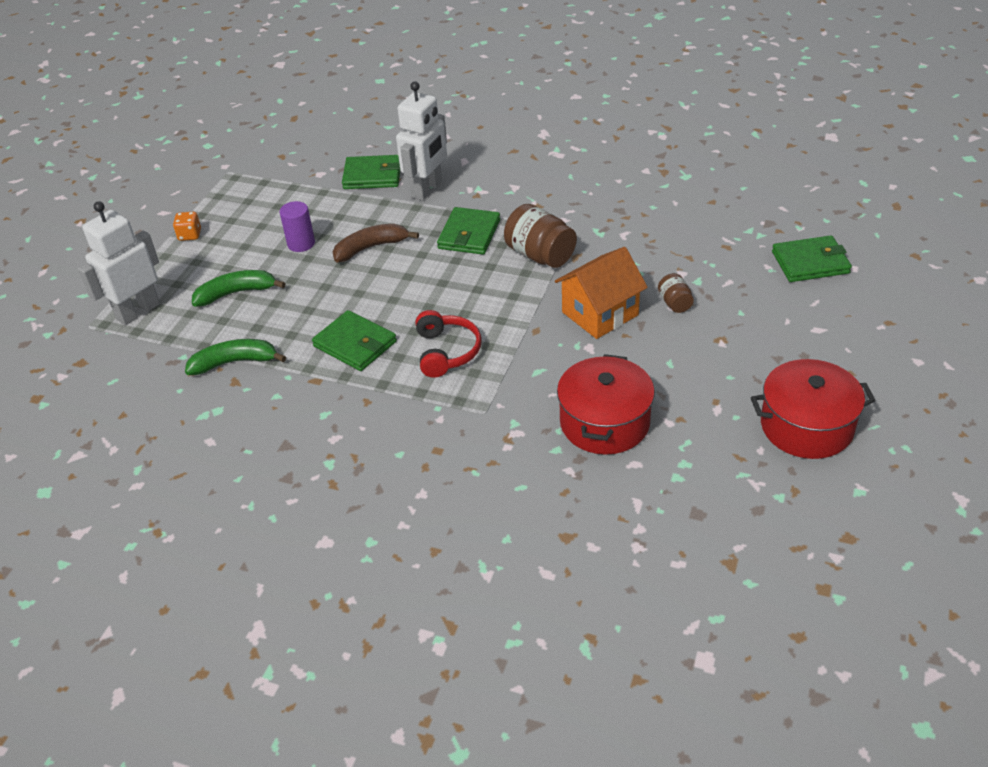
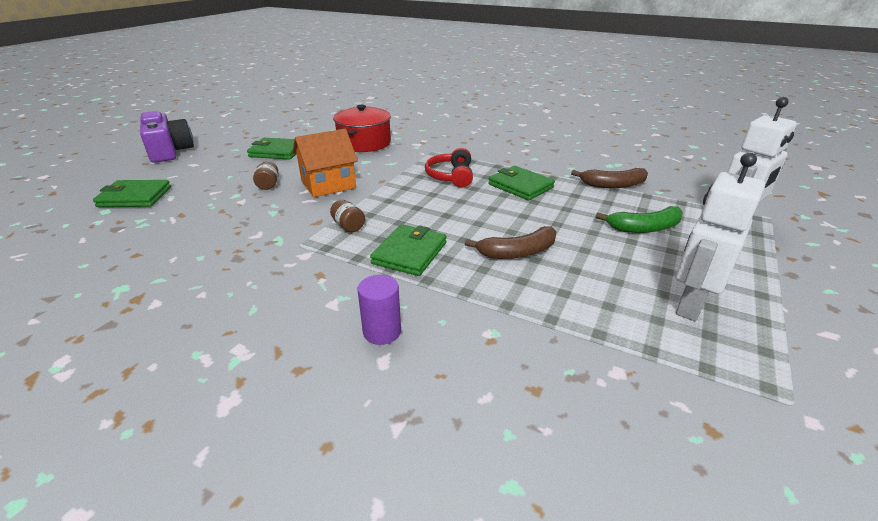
camera: 175 degrees left, 10 degrees down
orange dice [173,212,201,241] -> none
green banana [185,339,286,375] -> brown banana [571,168,648,188]
purple cylinder [280,201,315,252] -> purple cylinder moved to [358,275,401,345]
green wallet [342,155,400,189] -> green wallet moved to [247,138,297,160]
white robot [396,81,447,201] -> white robot moved to [676,153,765,321]
brown jar [504,204,577,268] -> brown jar [330,200,365,232], size x0.53
red pot [751,359,875,459] -> none
none -> purple camera [140,111,194,163]

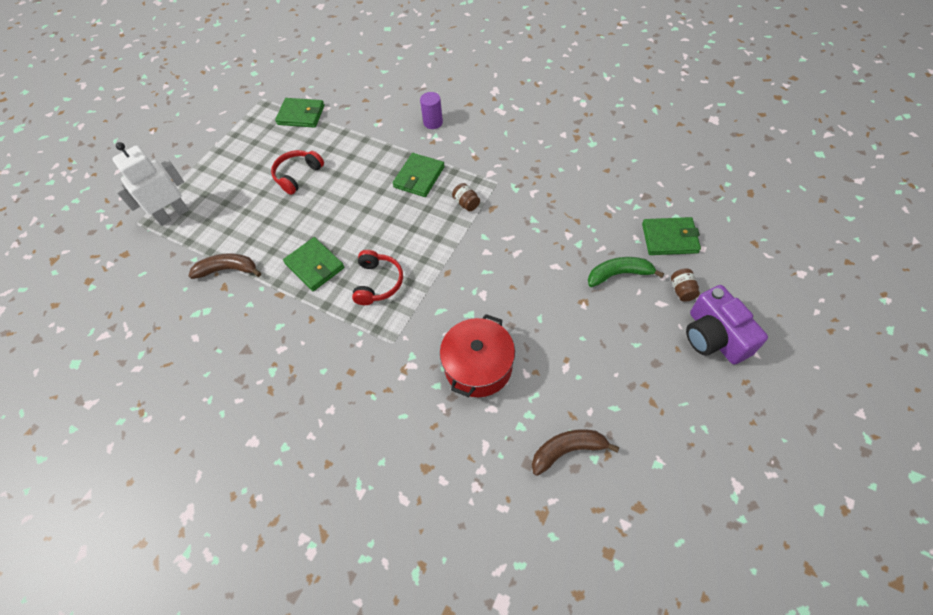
camera: 175 degrees left, 25 degrees up
green wallet [247,138,297,160] -> green wallet moved to [275,98,325,128]
brown jar [253,161,279,190] -> brown jar moved to [671,268,700,302]
orange house [292,129,358,197] -> none
brown banana [465,226,556,259] -> brown banana moved to [532,429,619,476]
green banana [596,206,683,233] -> green banana moved to [588,257,664,287]
white robot [676,153,765,321] -> none
none -> red headphones [271,150,324,195]

